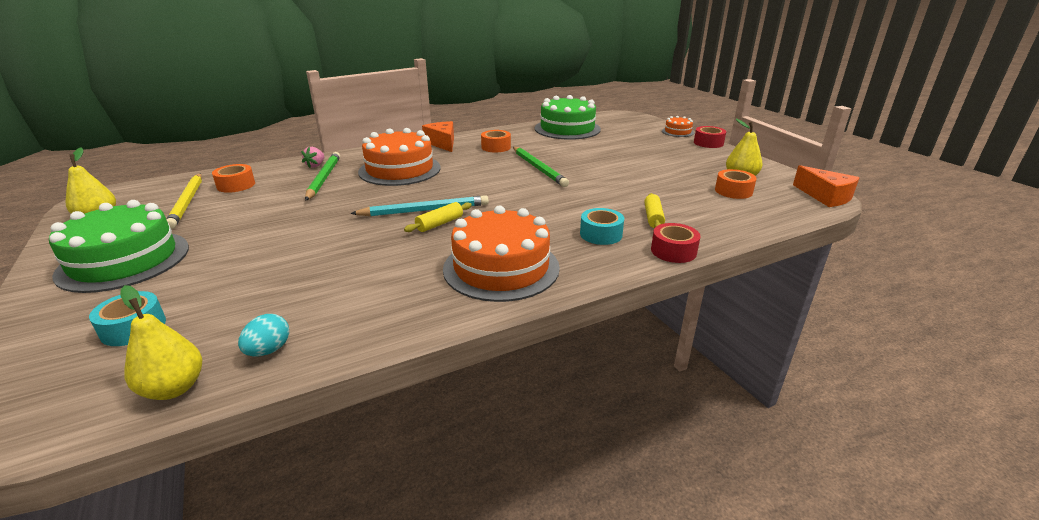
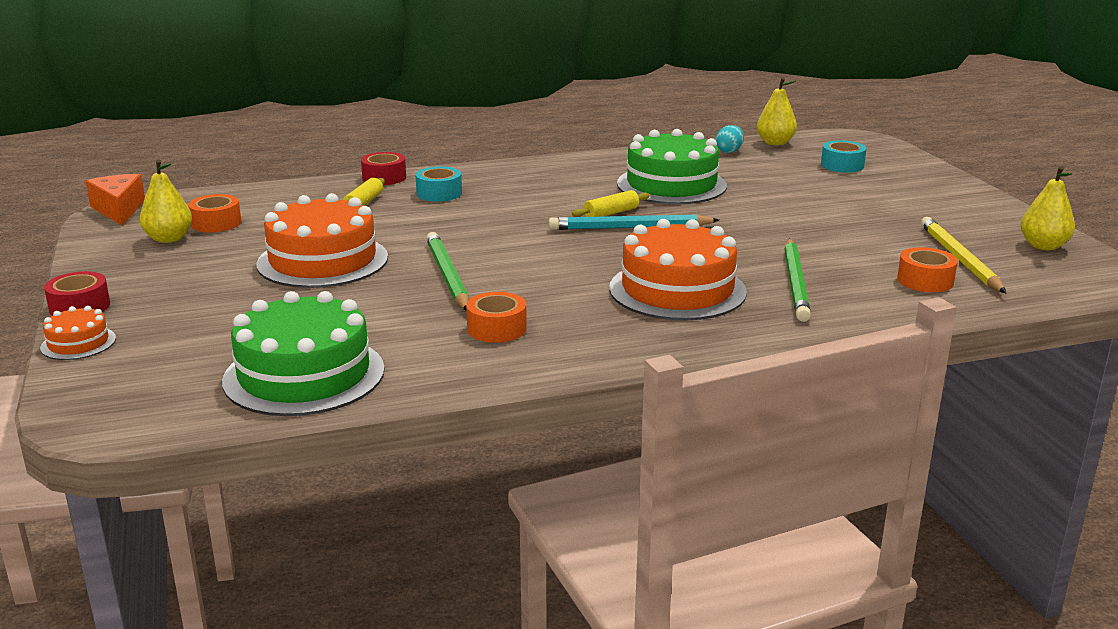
camera: 170 degrees left, 5 degrees down
green cake [49,200,189,293] -> green cake moved to [617,129,727,204]
pink strawberry [301,147,325,168] -> none
orange cheese [422,121,454,152] -> none
orange cake [443,206,560,302] -> orange cake moved to [256,193,388,288]

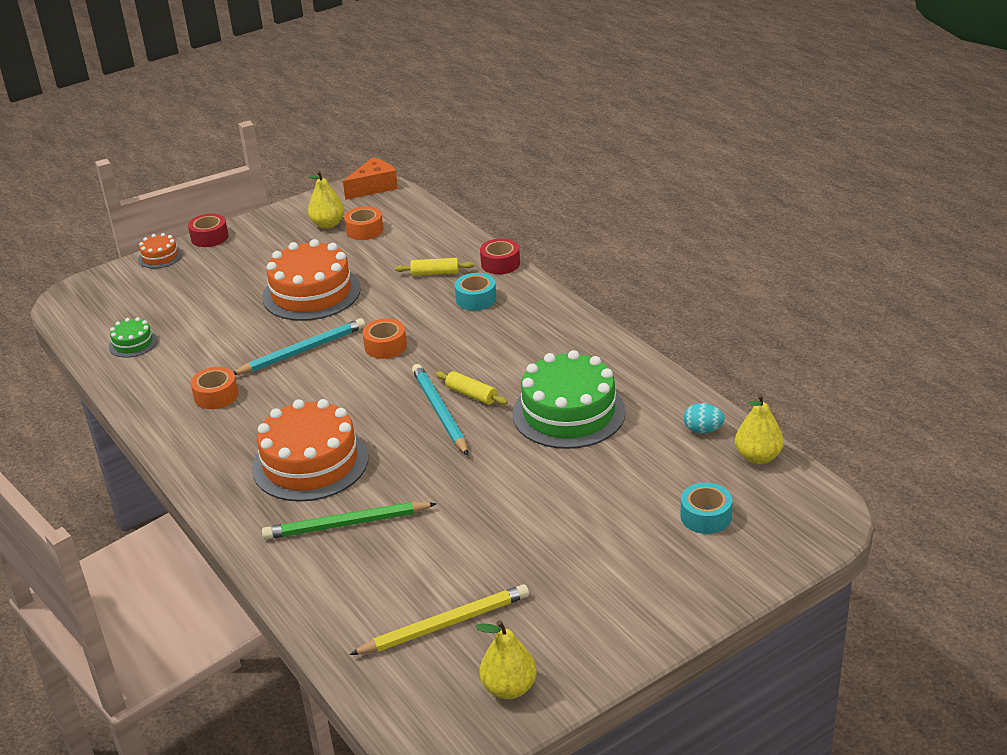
camera: 75 degrees right, 10 degrees up
green cake [222,291,385,416] -> green cake [109,317,157,358], size x0.47
green pencil [426,232,469,310] -> turquoise pencil [234,318,365,375]
orange tape [897,247,958,292] -> orange tape moved to [362,319,407,359]

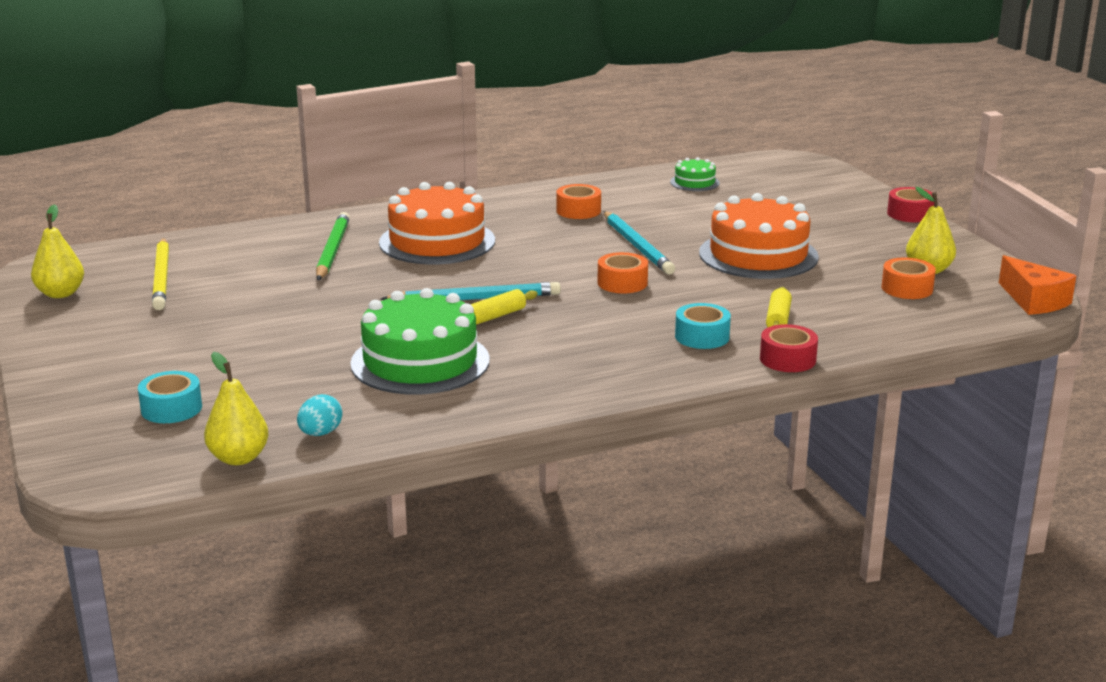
camera: 100 degrees right, 10 degrees down
orange cake [138,233,182,268] -> none

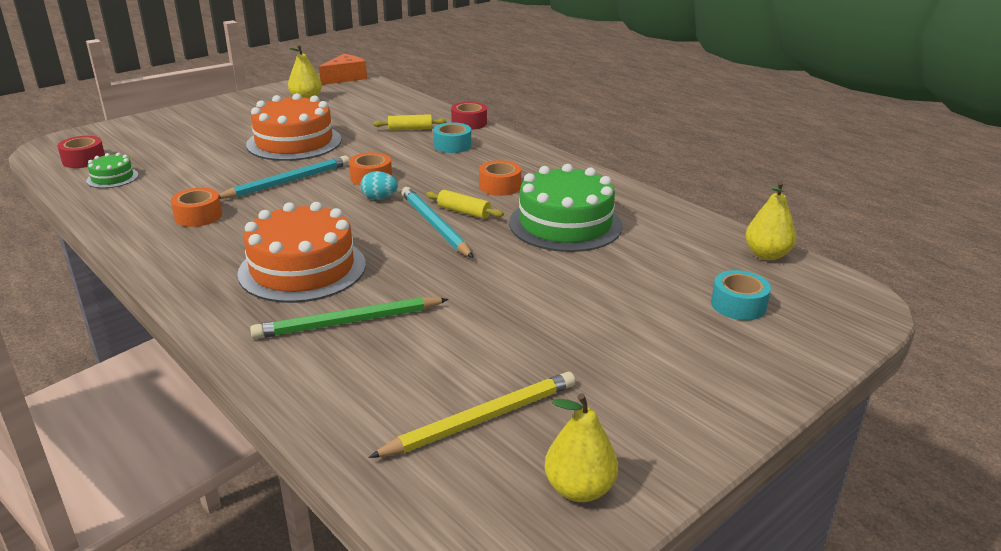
camera: 110 degrees left, 5 degrees up
turquoise egg [297,394,342,436] -> turquoise egg moved to [360,171,398,199]
orange tape [881,258,936,299] -> orange tape moved to [479,160,521,196]
red tape [887,187,934,222] -> red tape moved to [57,136,105,168]

